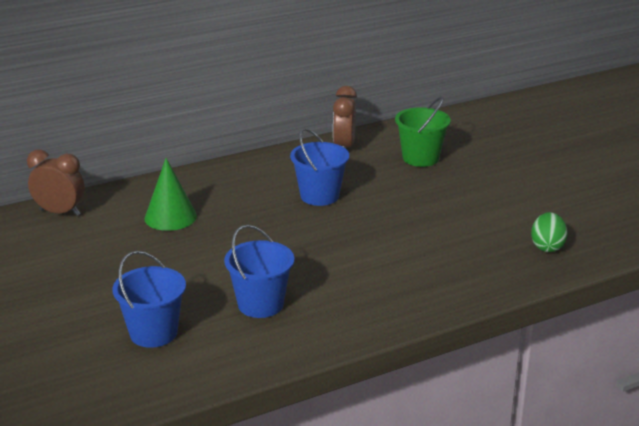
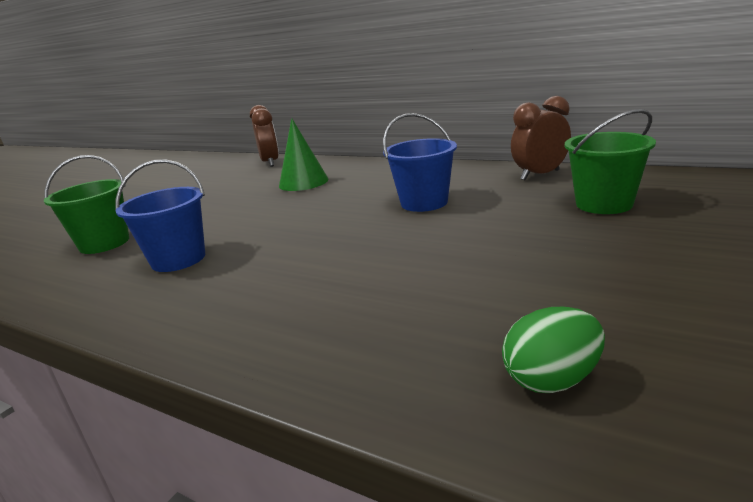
camera: 60 degrees right, 5 degrees down
blue bucket [113,251,186,348] -> green bucket [44,155,129,254]

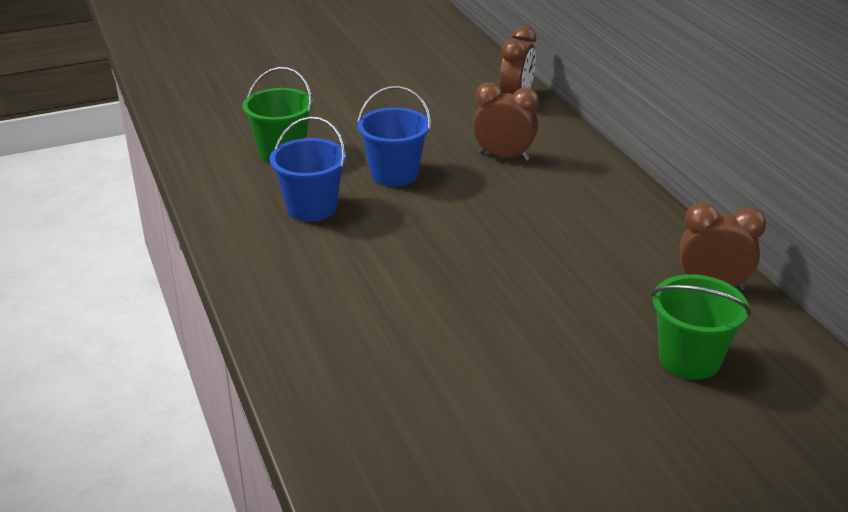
camera: 35 degrees right, 10 degrees up
green cone [279,118,328,191] -> brown clock [473,82,539,161]
blue bucket [383,113,457,212] -> blue bucket moved to [357,86,431,186]
green egg [502,307,605,393] -> none

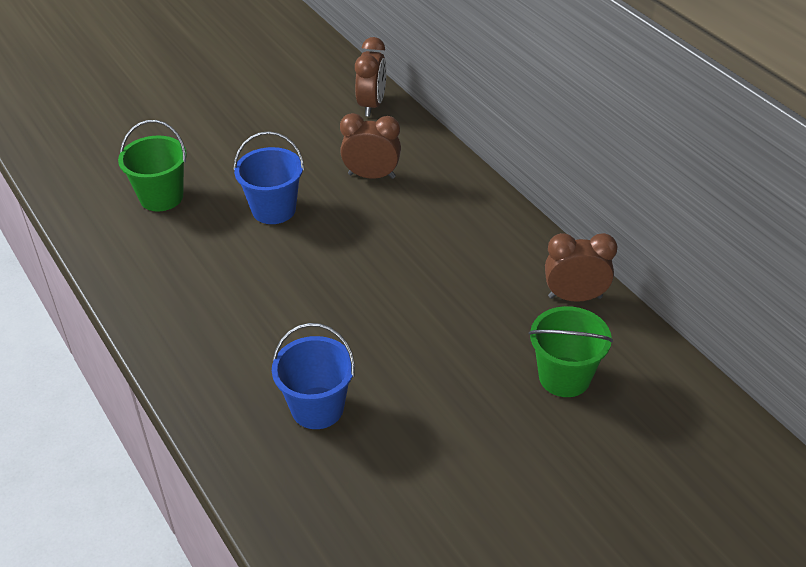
camera: 10 degrees left, 10 degrees up
blue bucket [270,116,346,222] -> blue bucket moved to [272,323,355,429]

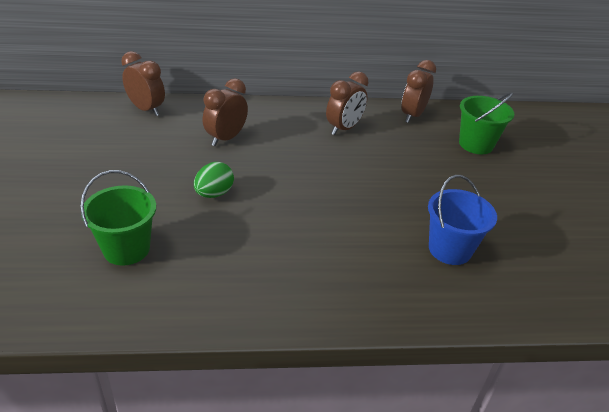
camera: 65 degrees left, 5 degrees down
blue bucket [233,131,304,224] -> green egg [194,162,234,198]
none -> brown clock [326,71,369,135]

